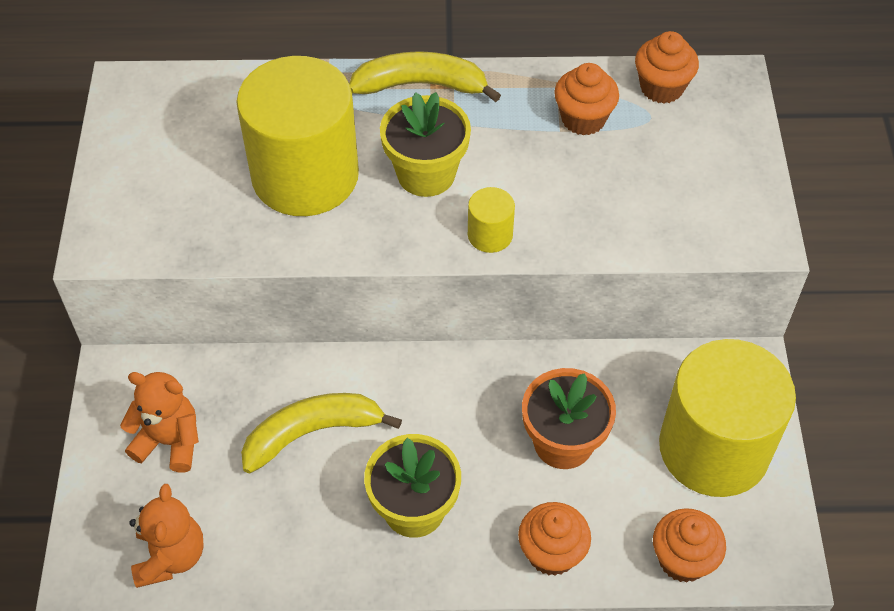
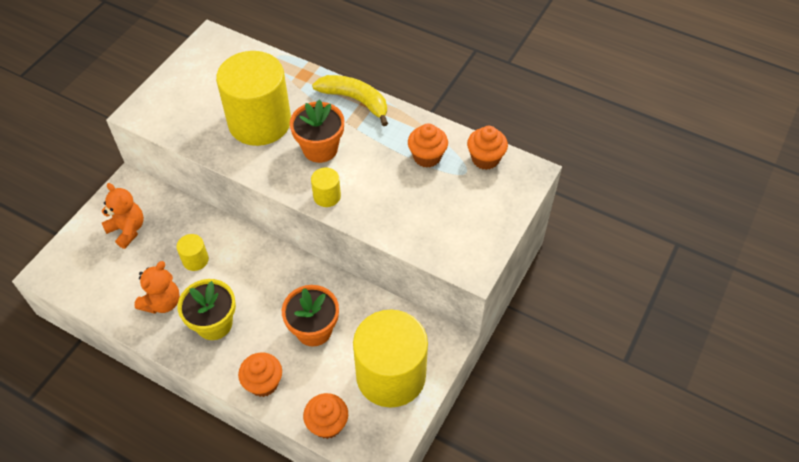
camera: 30 degrees right, 0 degrees up
orange teddy bear [129,484,204,588] -> orange teddy bear moved to [134,261,180,314]
yellow banana [241,393,402,473] -> yellow cylinder [176,234,209,271]
yellow flower pot [380,92,471,197] -> orange flower pot [290,99,344,163]

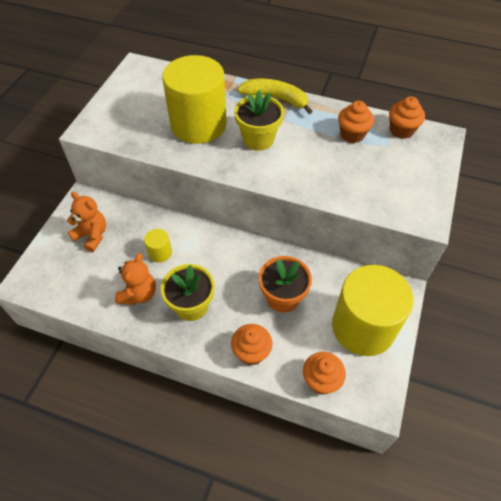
camera: 10 degrees left, 0 degrees up
orange flower pot [290,99,344,163] -> yellow flower pot [234,90,284,151]
yellow cylinder [311,168,341,207] -> none

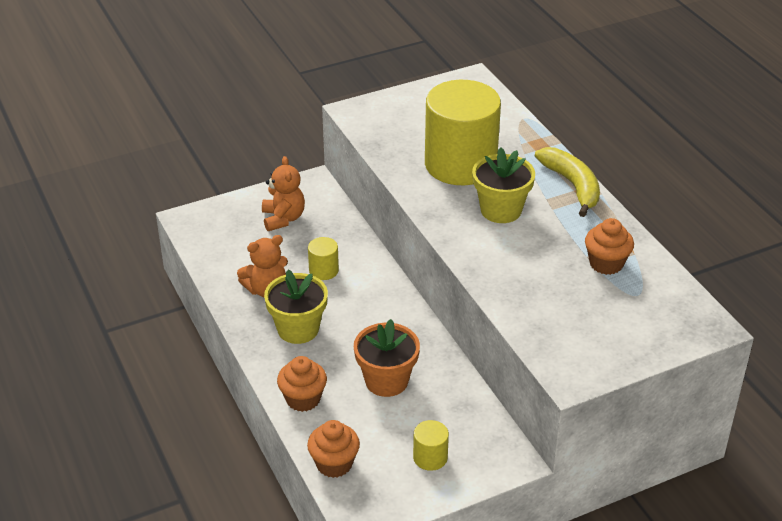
camera: 45 degrees right, 15 degrees down
yellow cylinder [332,265,414,356] -> yellow cylinder [413,420,449,471], size x0.41
orange cupcake [389,96,425,139] -> none

